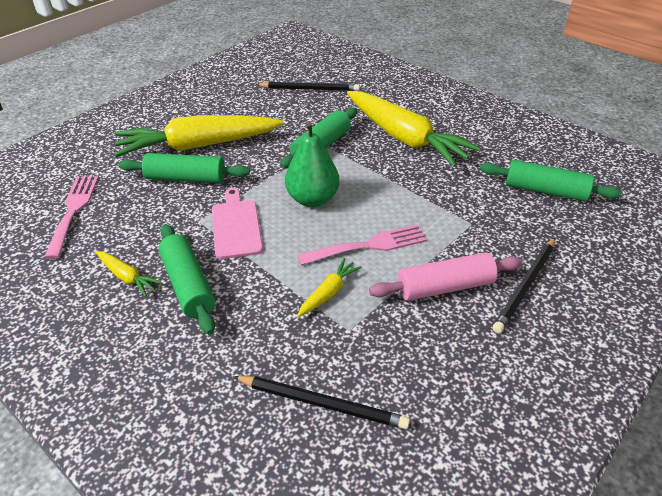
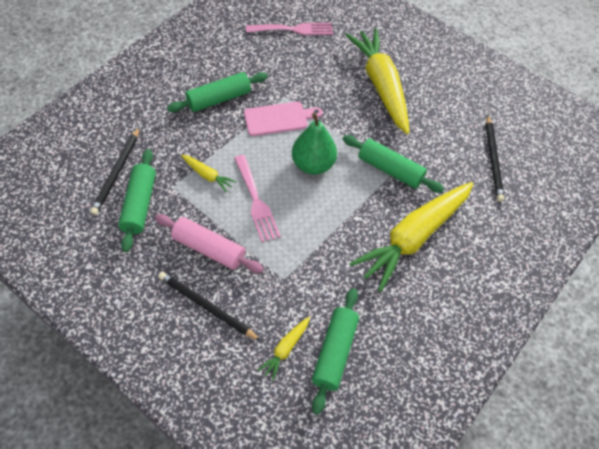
camera: 85 degrees right, 15 degrees up
yellow carrot [96,251,163,296] -> yellow carrot moved to [258,317,310,381]
green rolling pin [118,153,250,183] -> green rolling pin moved to [118,149,156,252]
pink rolling pin [369,252,522,301] -> pink rolling pin turned 45 degrees counterclockwise [155,214,264,273]

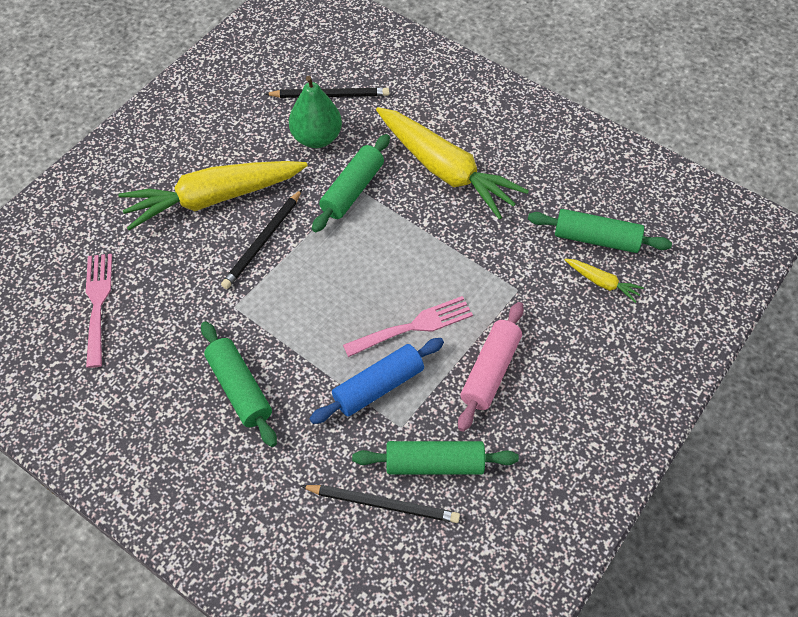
camera: 90 degrees left, 0 degrees up
black pencil [158,272,261,341] -> black pencil moved to [221,189,302,289]
yellow carrot [181,155,236,192] -> blue rolling pin [309,338,444,424]
pink cutting board [244,102,323,136] -> none
green pear [292,113,337,175] -> green pear moved to [289,76,342,148]

